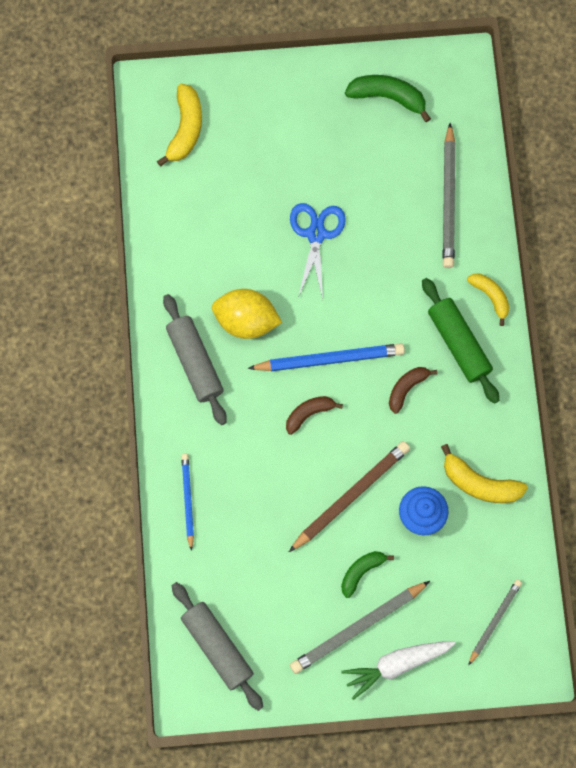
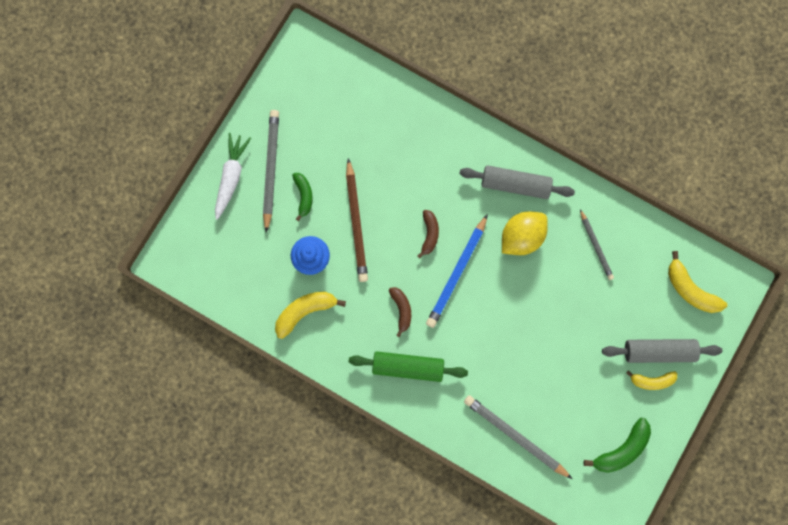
camera: 125 degrees right, 5 degrees up
grey rolling pin [172,582,263,711] -> grey rolling pin moved to [602,339,723,363]
blue pencil [181,454,194,551] -> none
blue scissors [290,203,346,299] -> none
yellow banana [467,273,510,326] -> yellow banana moved to [626,370,677,390]
grey pencil [468,579,522,666] -> grey pencil moved to [580,209,614,280]

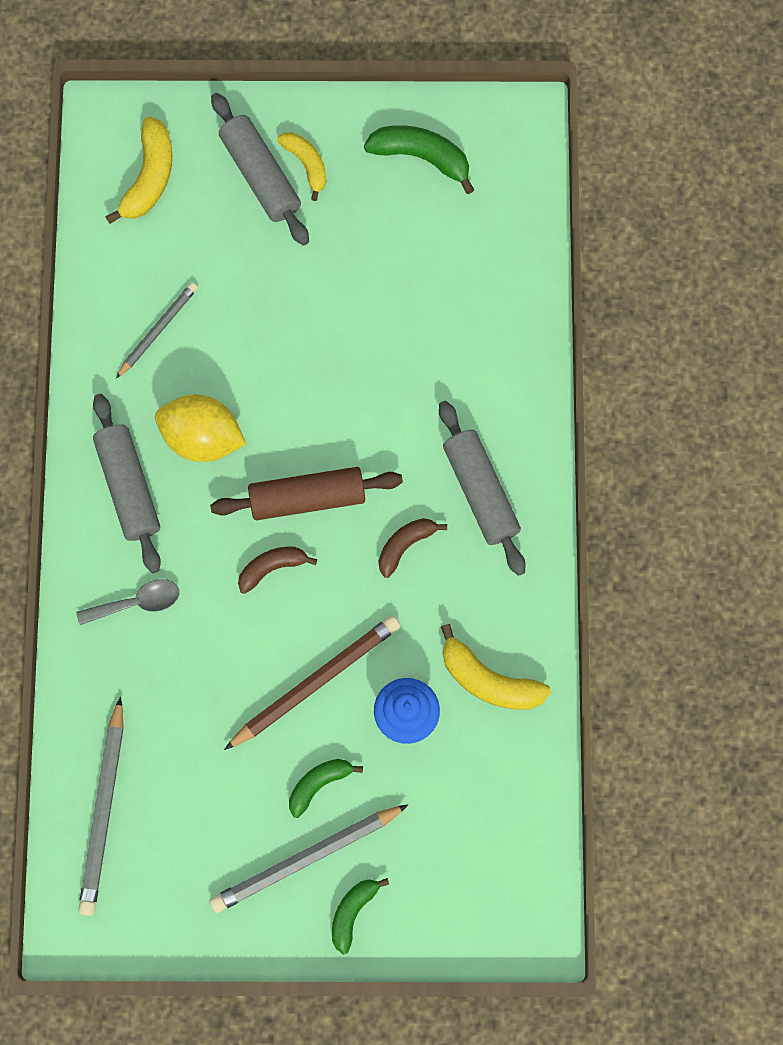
camera: 120 degrees left, 5 degrees down
white carrot [215,133,251,220] -> green banana [332,878,389,955]
green rolling pin [349,351,468,382] -> grey rolling pin [439,401,526,576]
blue pencil [426,214,488,328] -> brown rolling pin [210,467,403,520]
grey pencil [464,395,572,479] -> grey pencil moved to [78,697,124,916]
none -> grey spoon [76,579,179,625]

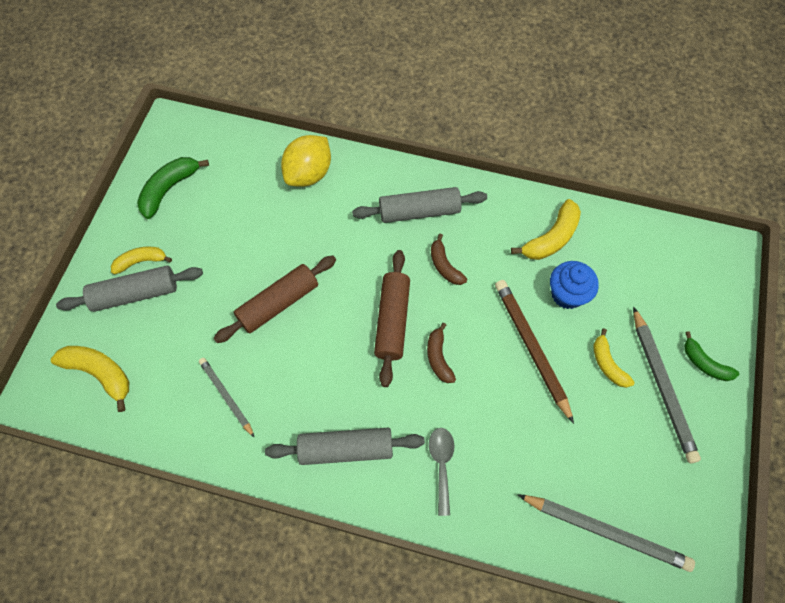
camera: 75 degrees left, 10 degrees down
yellow lemon [155,395,246,462] -> yellow lemon moved to [281,135,331,187]
green banana [289,759,363,818] -> yellow banana [593,329,634,388]
none -> brown rolling pin [213,256,336,343]

